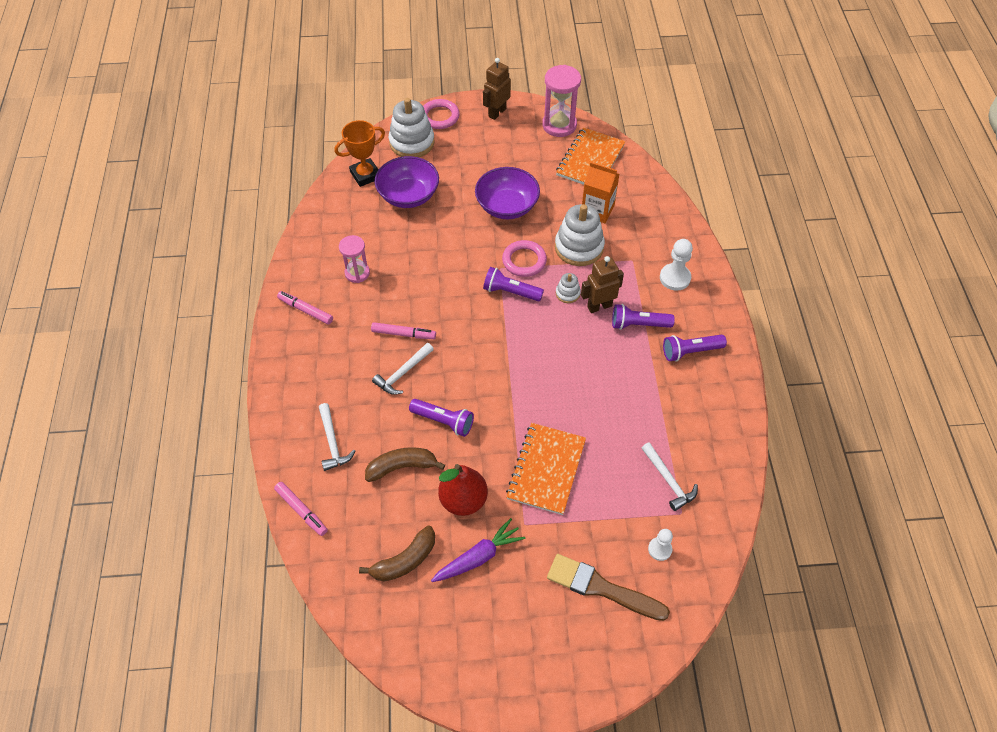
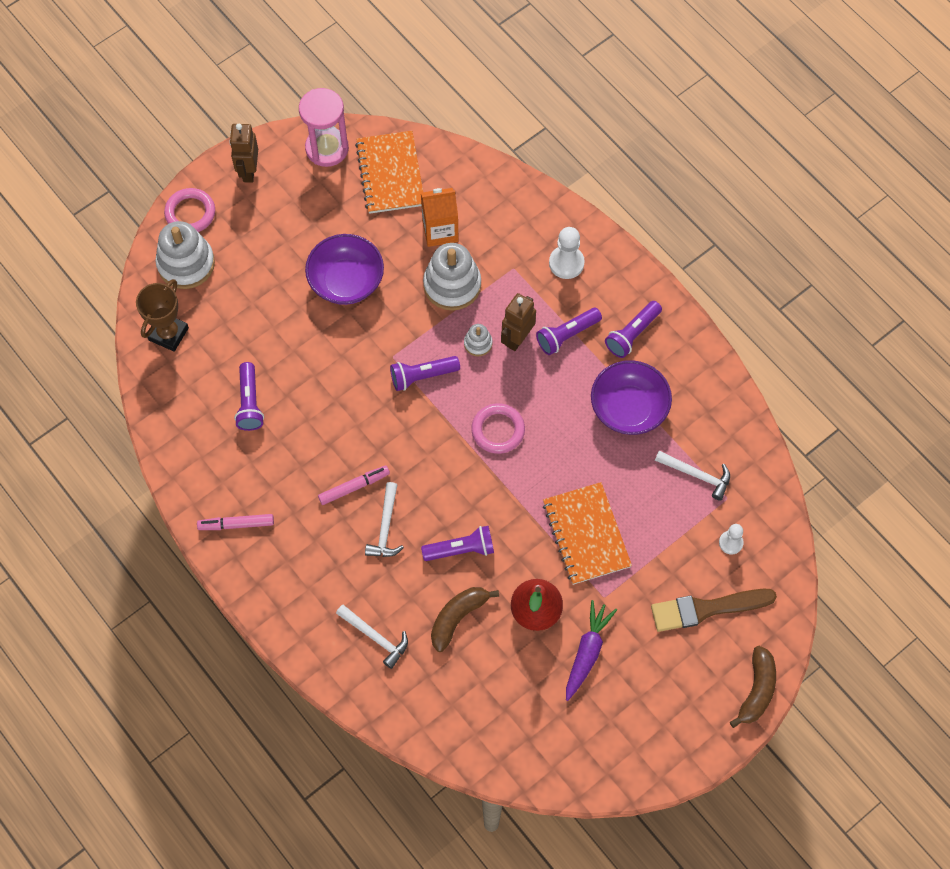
camera: 35 degrees left, 10 degrees up
pink marker [274,482,328,536] -> none
orange trophy [335,120,385,187] -> brown trophy [136,279,189,352]
pink hourglass [339,235,370,283] -> none
brown banana [359,525,435,582] -> brown banana moved to [730,646,776,728]
purple bowl [375,156,439,208] -> purple bowl moved to [591,360,672,435]
pink ring [502,240,547,277] -> pink ring moved to [471,403,525,454]
none -> purple flashlight [234,362,264,431]

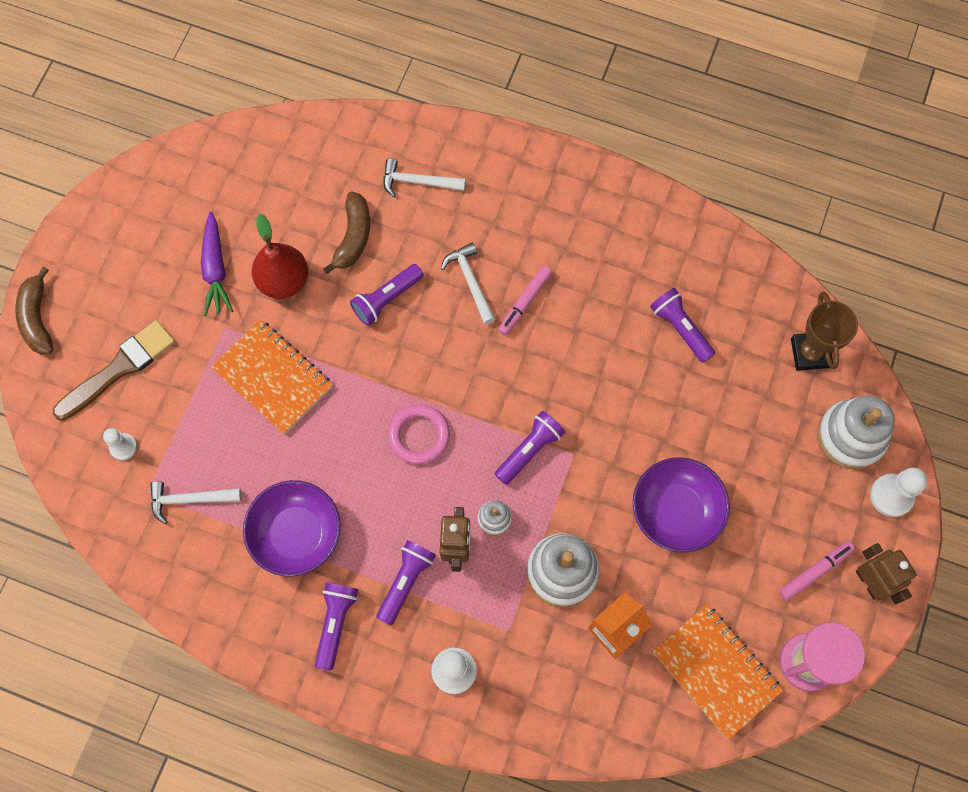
camera: 150 degrees right, 5 degrees up
pink ring [164,188,215,232] -> white pawn [870,468,928,517]
pink marker [197,514,274,530] -> pink marker moved to [779,541,855,601]

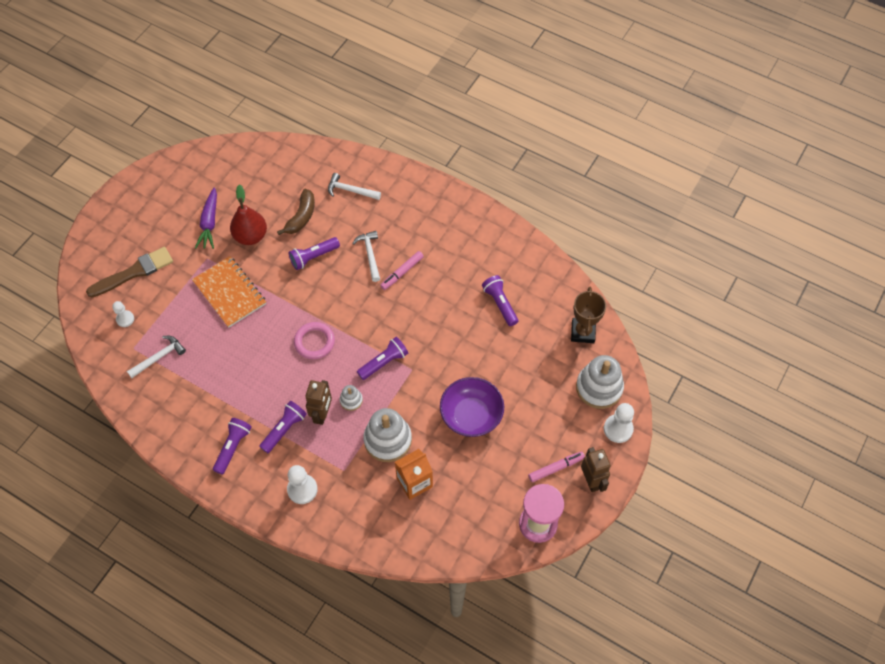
camera: 10 degrees right, 10 degrees down
brown banana [15,267,53,355] -> none
white hammer [150,481,242,524] -> white hammer turned 135 degrees clockwise [127,336,186,378]
purple bowl [243,480,341,577] -> none
orange notebook [653,604,783,740] -> none

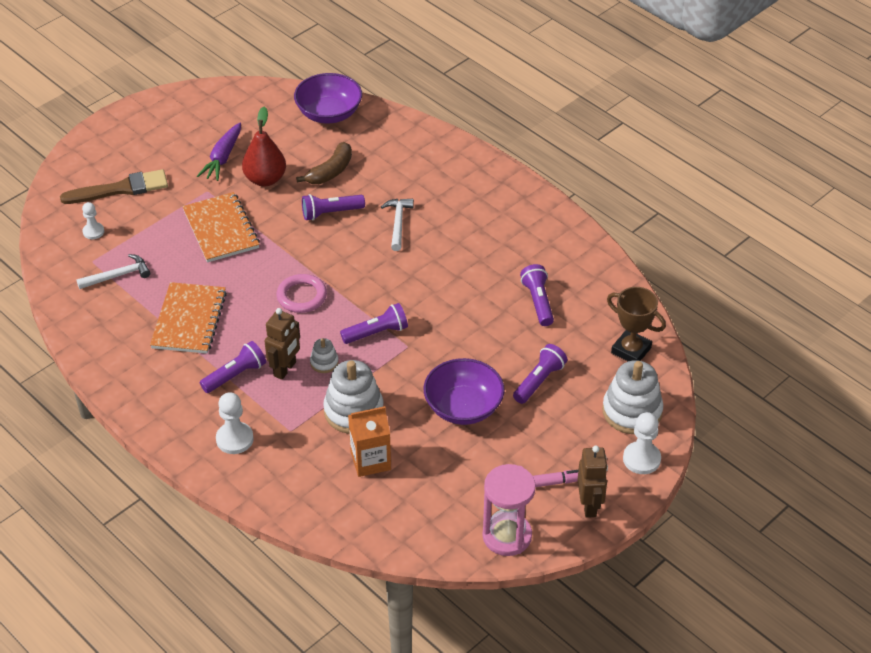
camera: 15 degrees right, 15 degrees down
purple flashlight [213,418,252,475] -> purple flashlight moved to [513,344,567,404]
white hammer [328,173,381,200] -> none
pink marker [380,251,424,290] -> none
brown trophy [571,287,606,343] -> brown trophy turned 75 degrees counterclockwise [607,287,666,361]
none -> orange notebook [150,282,227,354]
none -> purple bowl [294,73,362,124]

